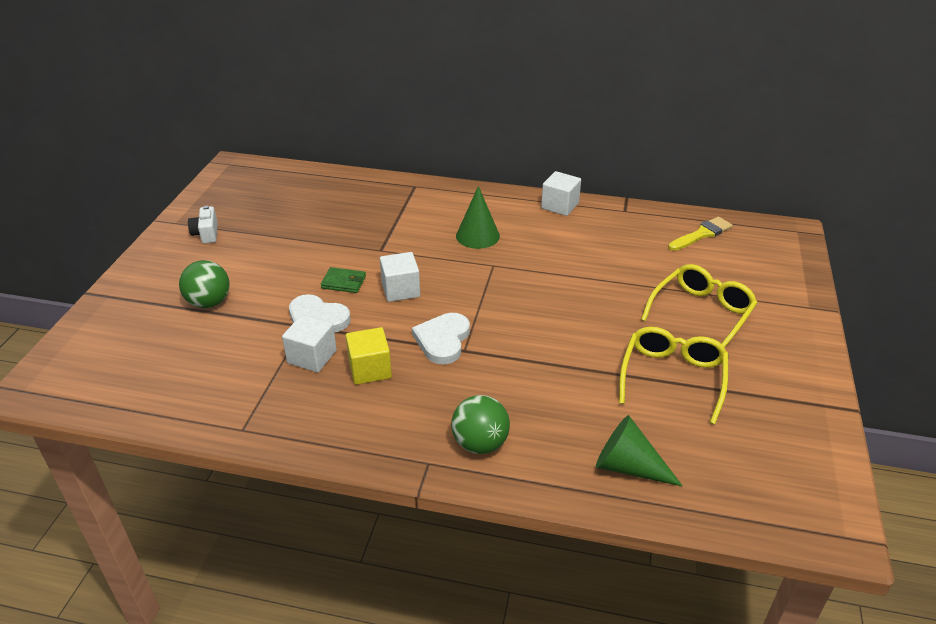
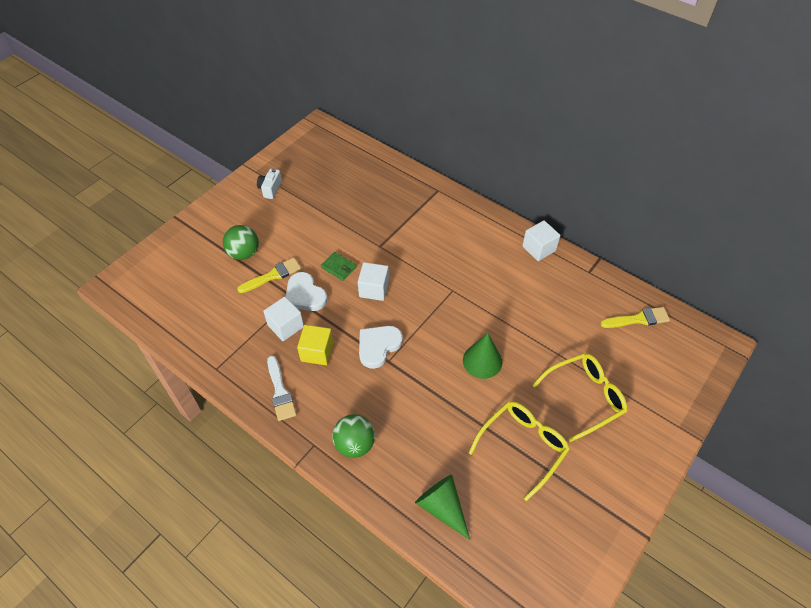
camera: 25 degrees right, 15 degrees up
green cone [456,186,500,249] -> green cone moved to [463,333,502,379]
none -> yellow brush [237,258,301,293]
none -> white brush [267,356,296,421]

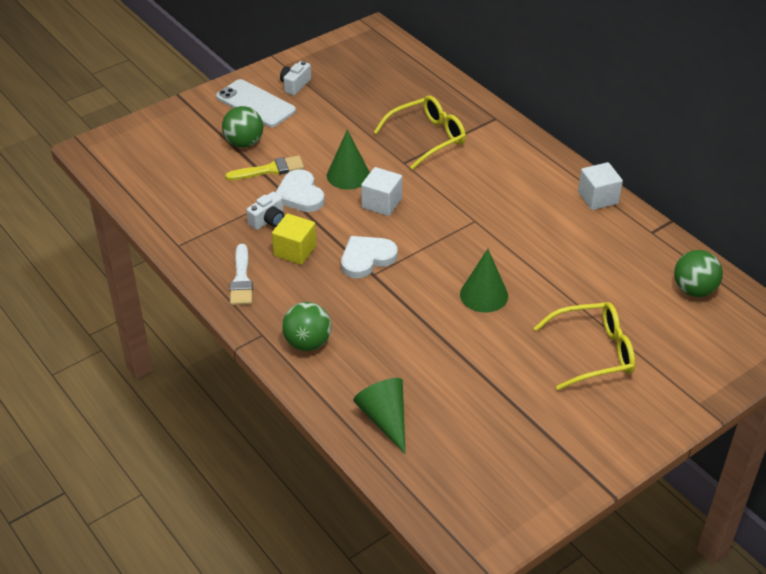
camera: 15 degrees right, 10 degrees down
white cube [263,297,304,341] -> white camera [246,192,284,230]
green wallet [321,252,357,281] -> green cone [327,130,370,189]
yellow glasses [468,401,570,501] -> yellow glasses moved to [374,95,466,170]
yellow brush [601,307,670,328] -> green ball [674,250,723,297]
none -> white phone [216,79,296,127]

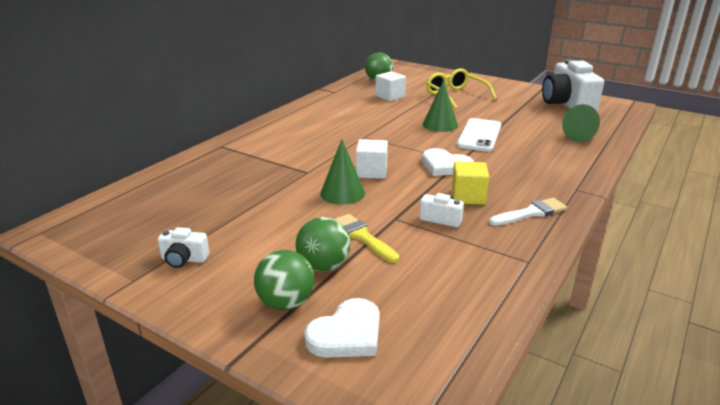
camera: 110 degrees left, 15 degrees down
white phone [216,79,296,127] -> white phone moved to [457,118,501,152]
white heart [276,169,325,212] -> white heart moved to [304,298,380,358]
green ball [282,302,331,351] -> green ball moved to [254,250,314,310]
yellow glasses [374,95,466,170] -> none
white cube [578,162,623,210] -> white cube moved to [375,71,406,101]
none -> white camera [542,59,604,112]

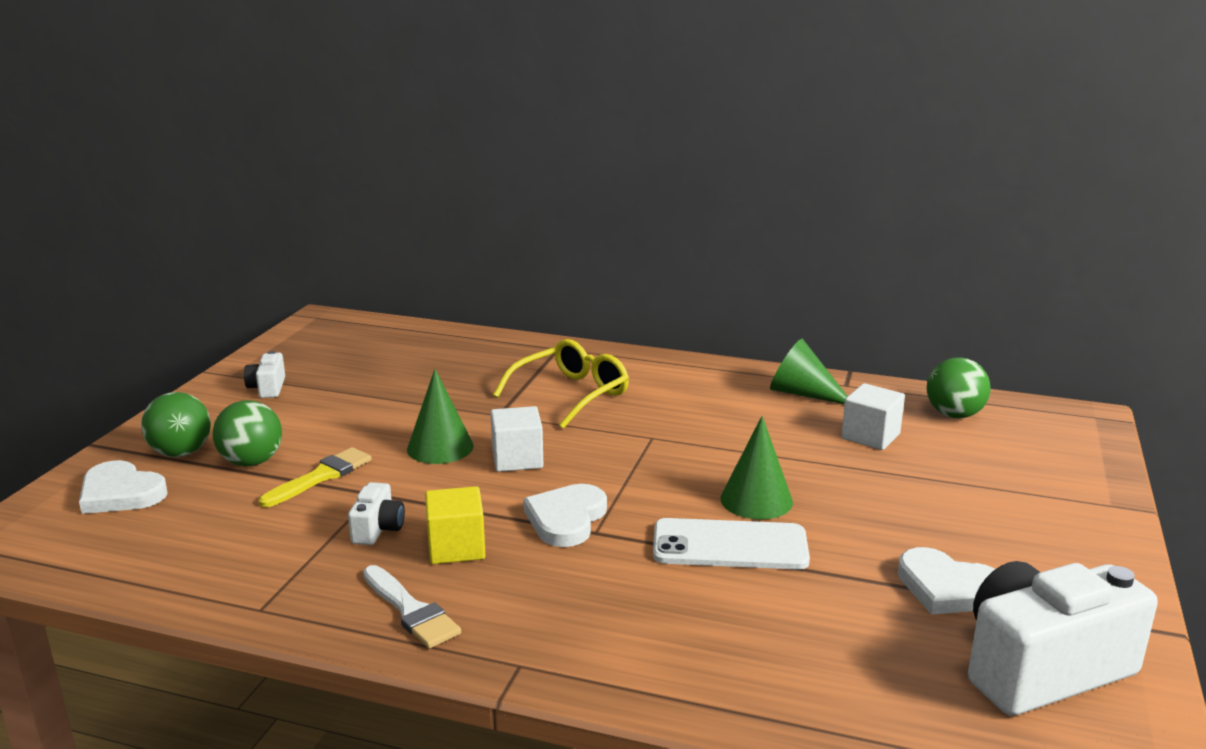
camera: 75 degrees right, 5 degrees down
yellow glasses [426,68,497,109] -> yellow glasses moved to [493,339,629,429]
green cone [562,104,600,142] -> green cone moved to [770,339,848,404]
none -> white heart [898,547,995,615]

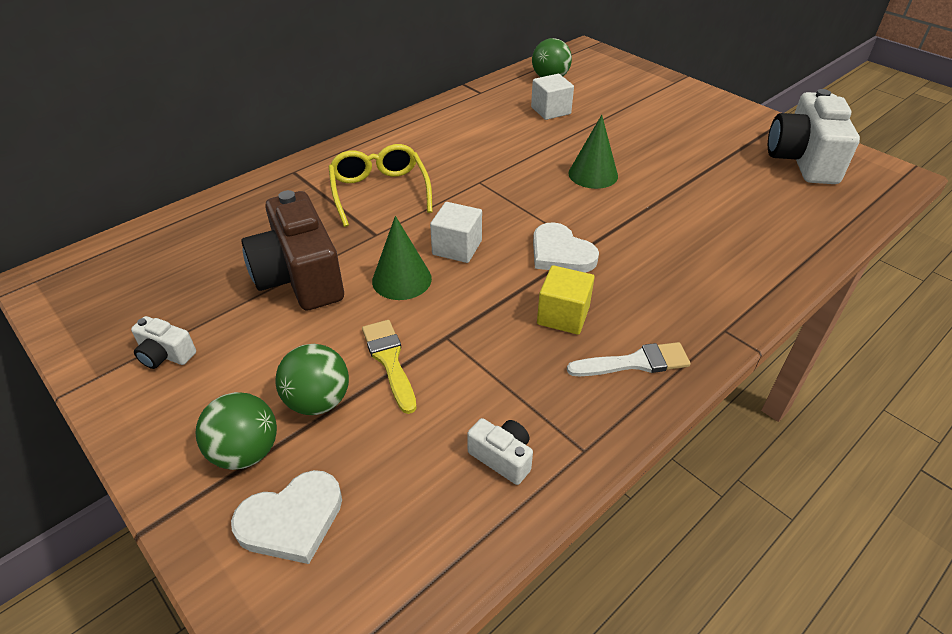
camera: 60 degrees left, 20 degrees up
white camera [348,482,405,545] -> white camera moved to [467,418,533,485]
white phone [653,518,810,570] -> none
green cone [770,339,848,404] -> none
white heart [898,547,995,615] -> none
none -> brown camera [241,190,344,311]

